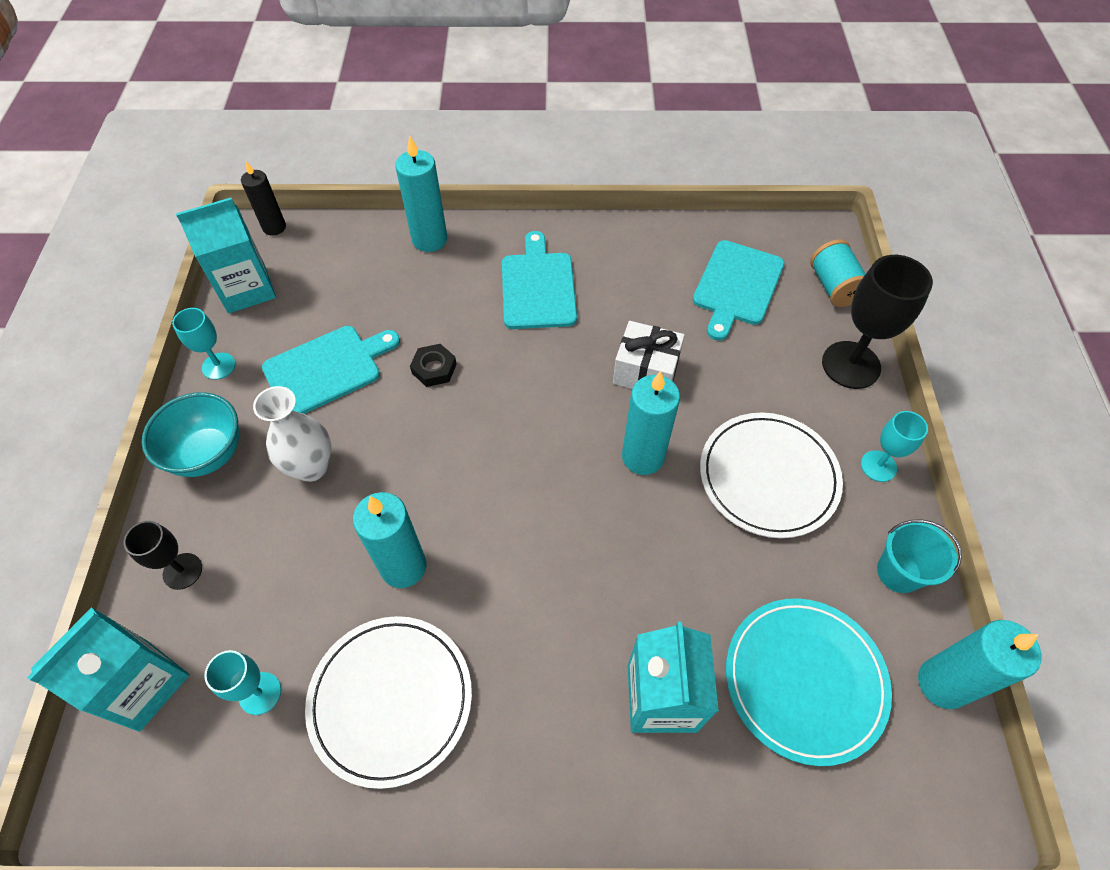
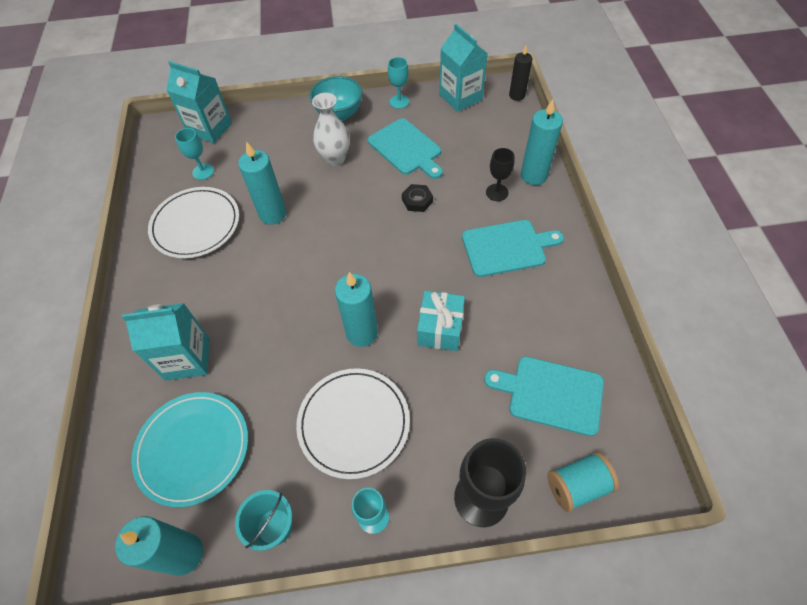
camera: 85 degrees right, 0 degrees up
black goblet [124,521,202,590] -> black goblet moved to [486,148,515,201]
white gift [613,321,685,389] -> turquoise gift [417,291,465,351]

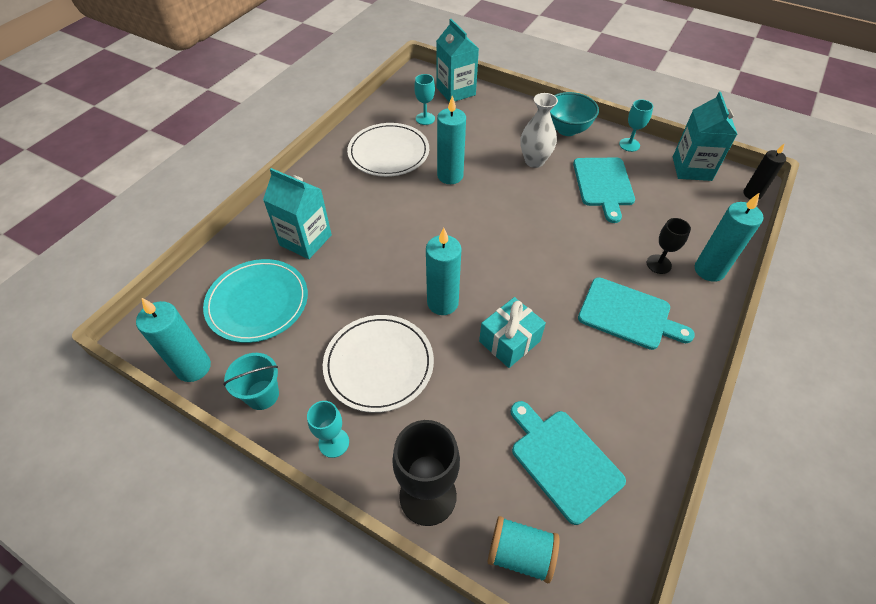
camera: 35 degrees right, 5 degrees down
black nut [402,184,433,212] -> none

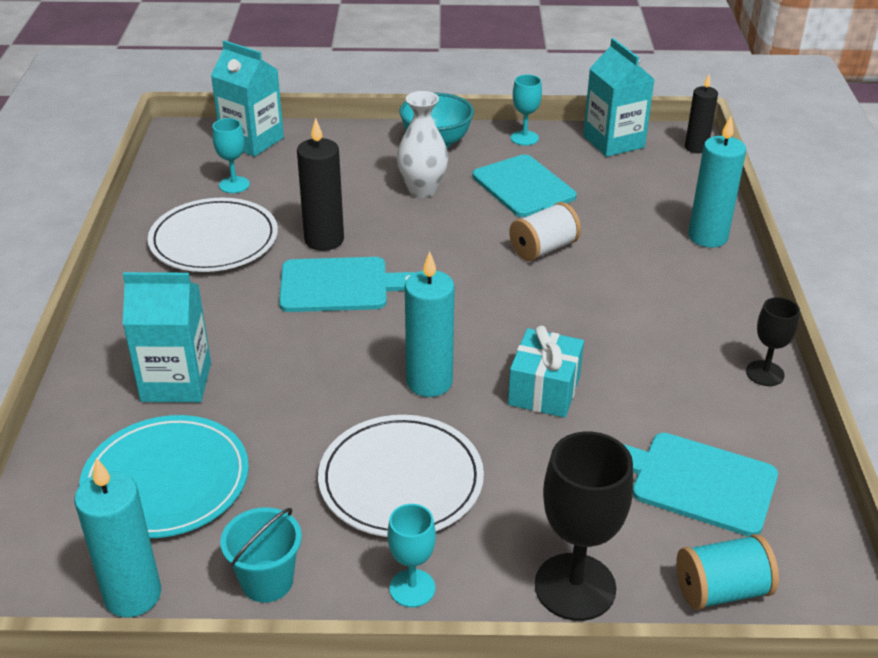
camera: 30 degrees left, 15 degrees down
turquoise candle [437,96,466,184] -> black candle [297,118,344,251]
turquoise cutting board [578,277,695,350] -> turquoise cutting board moved to [279,257,415,312]
black goblet [647,218,691,274] -> black goblet moved to [746,297,800,386]
none -> white spool [509,202,581,261]

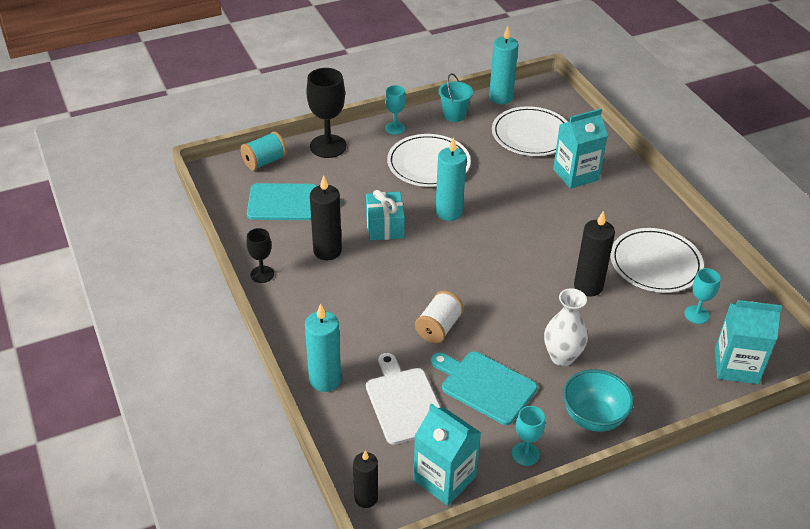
camera: 155 degrees right, 5 degrees up
turquoise plate [79,415,249,538] -> white plate [492,106,568,156]
turquoise cutting board [279,257,415,312] -> none
none -> black candle [310,175,342,260]
none -> white cutting board [366,353,441,445]

